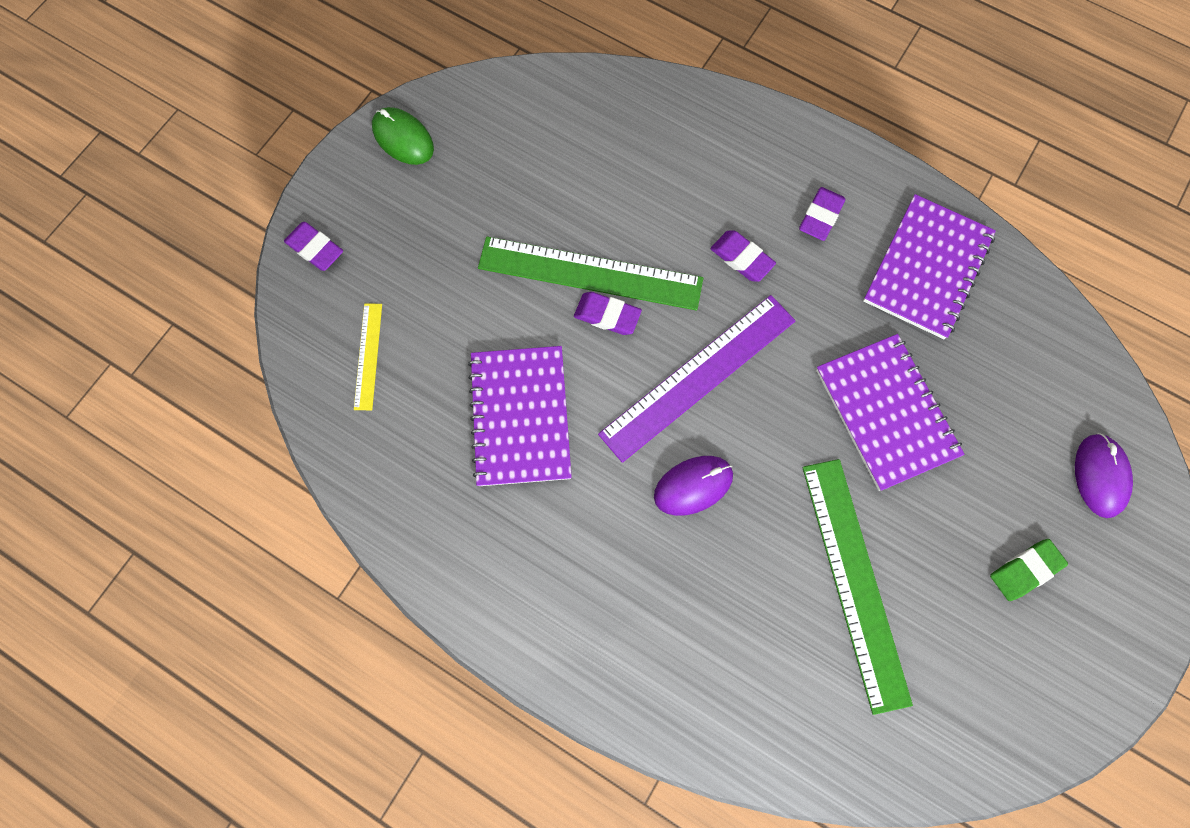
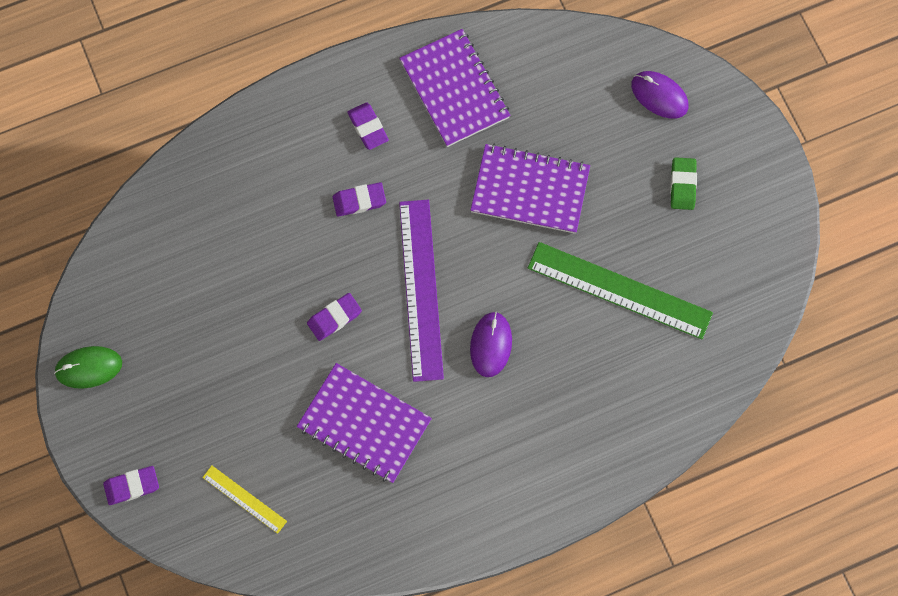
camera: 55 degrees left, 0 degrees up
green ruler [478,236,703,311] -> none

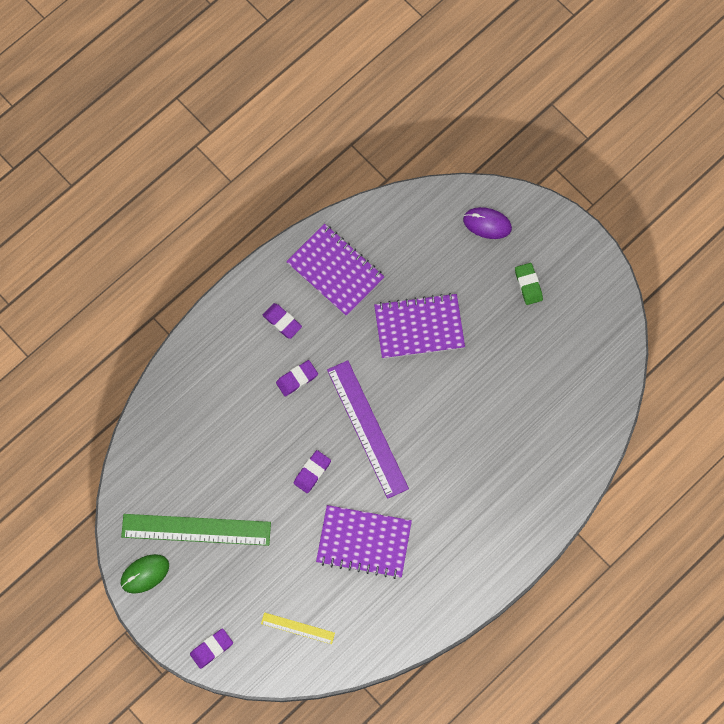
camera: 20 degrees left, 0 degrees up
purple mouse [470,312,512,377] -> none
green ruler [528,242,713,339] -> green ruler moved to [121,514,271,546]

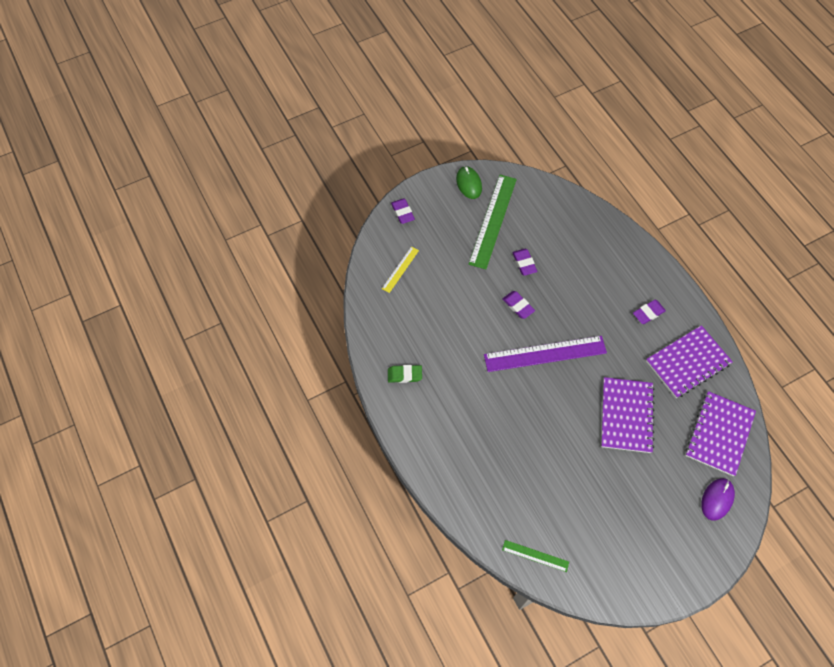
camera: 105 degrees right, 10 degrees down
purple eraser [276,360,318,396] -> purple eraser moved to [512,249,537,276]
purple notebook [316,505,412,579] -> purple notebook moved to [685,391,756,476]
green eraser [515,263,543,305] -> green eraser moved to [388,365,422,383]
none -> green ruler [502,540,569,572]

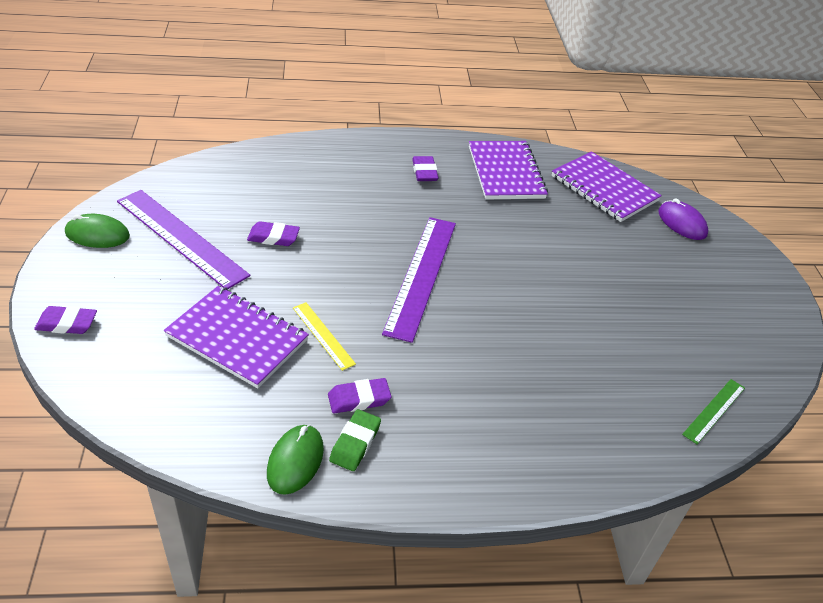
camera: 70 degrees left, 20 degrees down
yellow ruler [382,247,419,293] -> yellow ruler moved to [293,302,356,371]
green ruler [469,175,517,269] -> purple ruler [117,190,250,289]
purple eraser [503,291,535,319] -> purple eraser moved to [328,378,391,413]
purple notebook [601,377,654,453] -> purple notebook moved to [164,286,309,389]
none -> green mouse [267,425,324,495]

